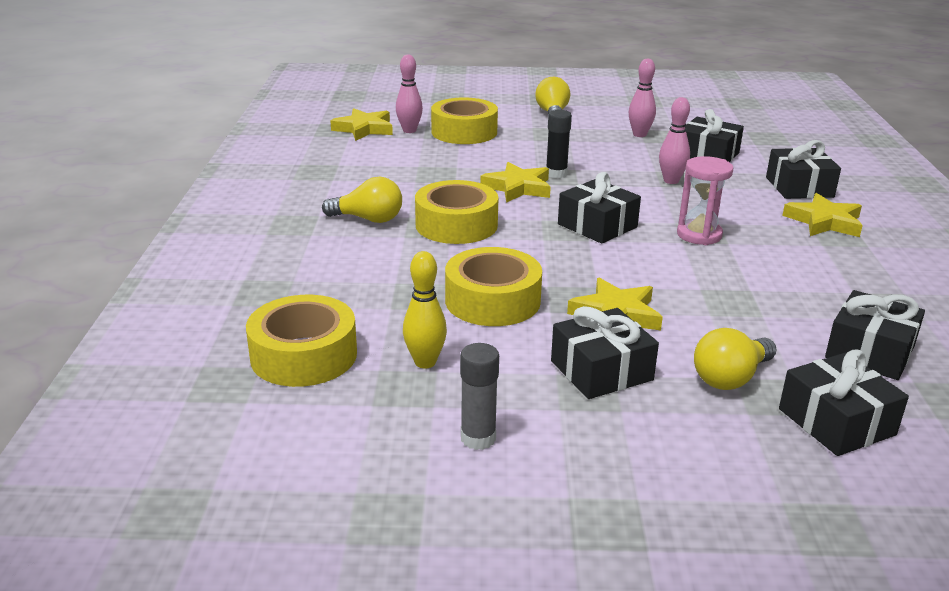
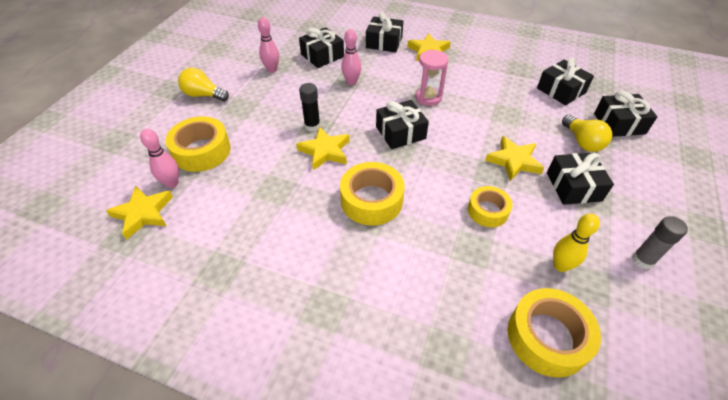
camera: 70 degrees left, 20 degrees up
yellow light bulb [322,177,402,223] -> none
yellow tape [445,247,542,326] -> yellow tape [468,186,512,227], size x0.64

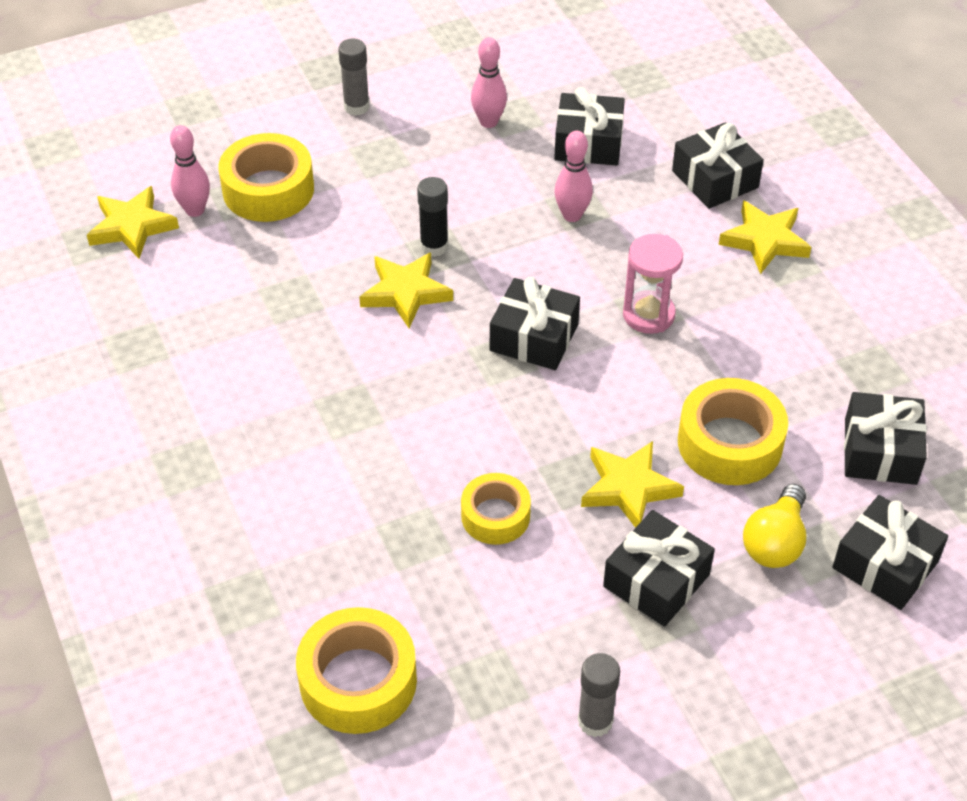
camera: 45 degrees right, 0 degrees up
yellow light bulb [178,68,229,101] -> grey glue stick [338,39,370,116]
yellow tape [340,162,404,226] -> yellow tape moved to [678,378,788,485]
yellow bowling pin [553,213,600,272] -> none

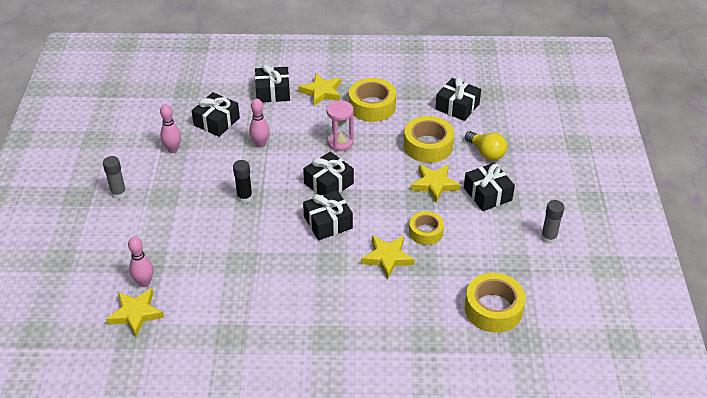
camera: 65 degrees left, 5 degrees down
yellow tape [218,133,314,222] -> yellow tape moved to [349,78,396,122]
yellow star [359,253,453,328] -> yellow star moved to [361,236,415,279]
black gift [832,495,948,610] -> black gift moved to [303,190,353,240]

